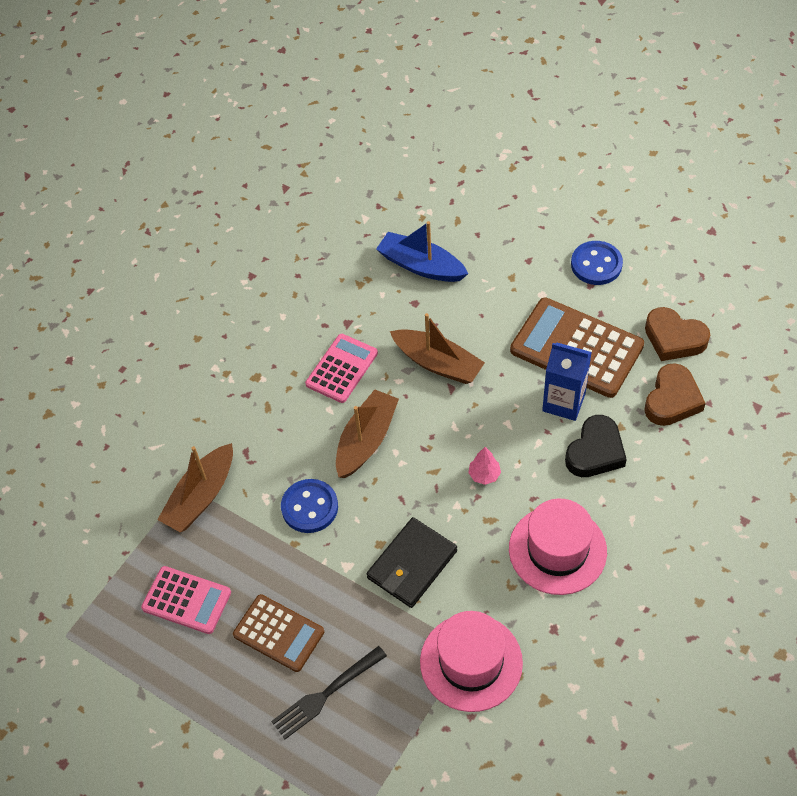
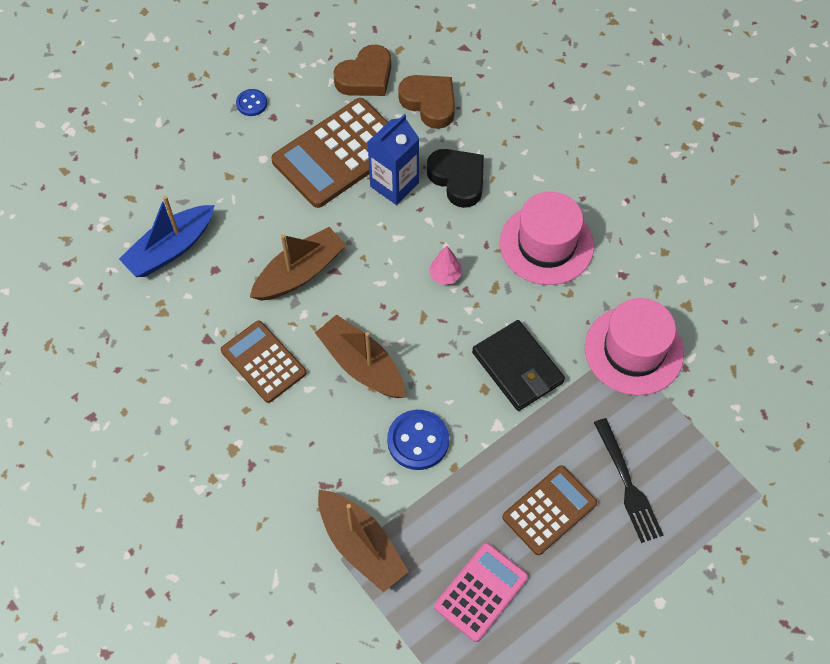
camera: 75 degrees left, 5 degrees up
pink calculator [305,334,378,403] -> brown calculator [221,321,307,403]
blue button [571,241,623,285] -> blue button [236,89,267,116], size x0.58

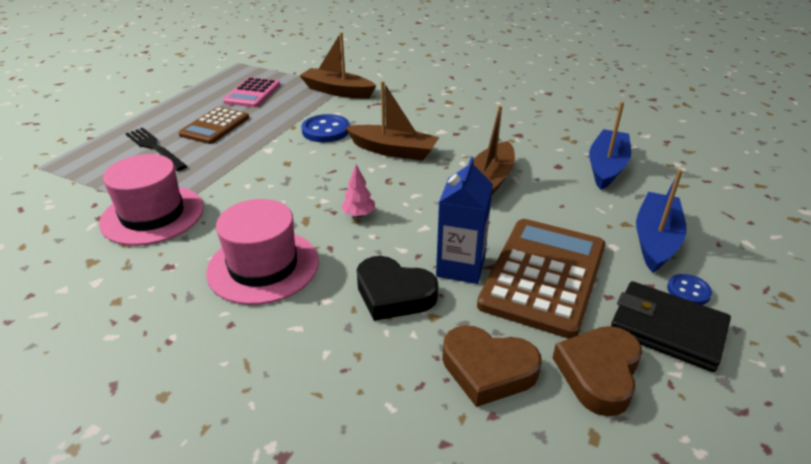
camera: 155 degrees right, 25 degrees down
brown calculator [221,321,307,403] -> none
black wallet [472,320,565,411] -> black wallet moved to [611,281,731,372]
none -> blue boat [636,169,687,273]

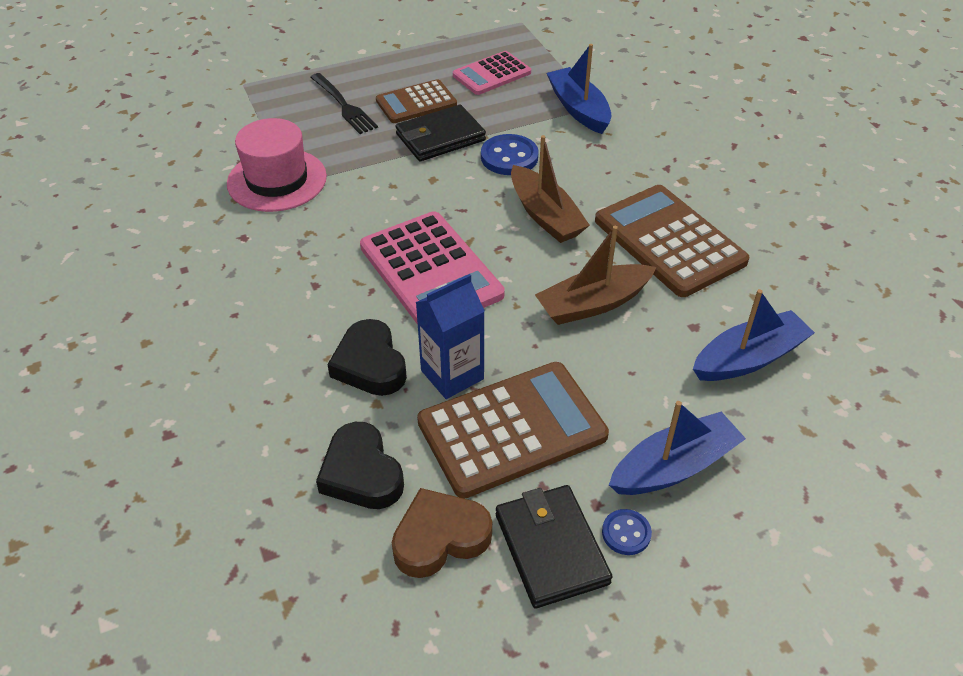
camera: 40 degrees right, 10 degrees up
black fork [125,128,187,171] -> black fork turned 150 degrees clockwise [310,73,378,134]
pink hat [206,199,319,305] -> none
brown boat [299,32,376,98] -> blue boat [547,44,611,134]
pink tree [341,165,375,217] -> pink calculator [360,211,505,325]
brown heart [442,325,541,407] -> black heart [316,422,404,509]
none -> black wallet [395,105,486,161]
none -> brown calculator [595,185,750,297]

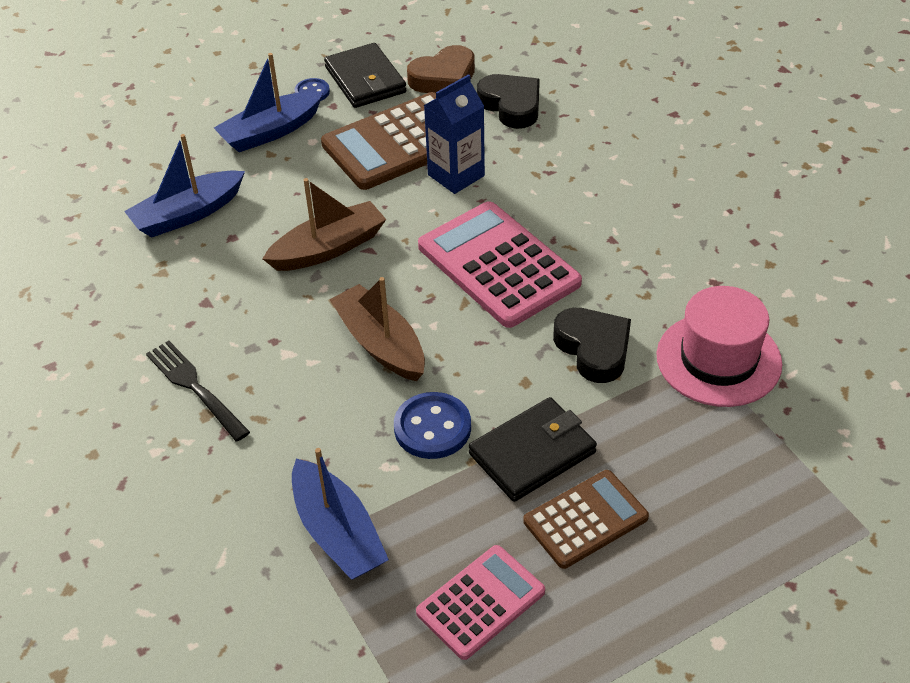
camera: 175 degrees right, 0 degrees up
black fork [310,73,378,134] -> black fork moved to [146,341,250,441]
black heart [327,319,407,396] -> black heart moved to [553,308,631,383]
brown calculator [595,185,750,297] -> none

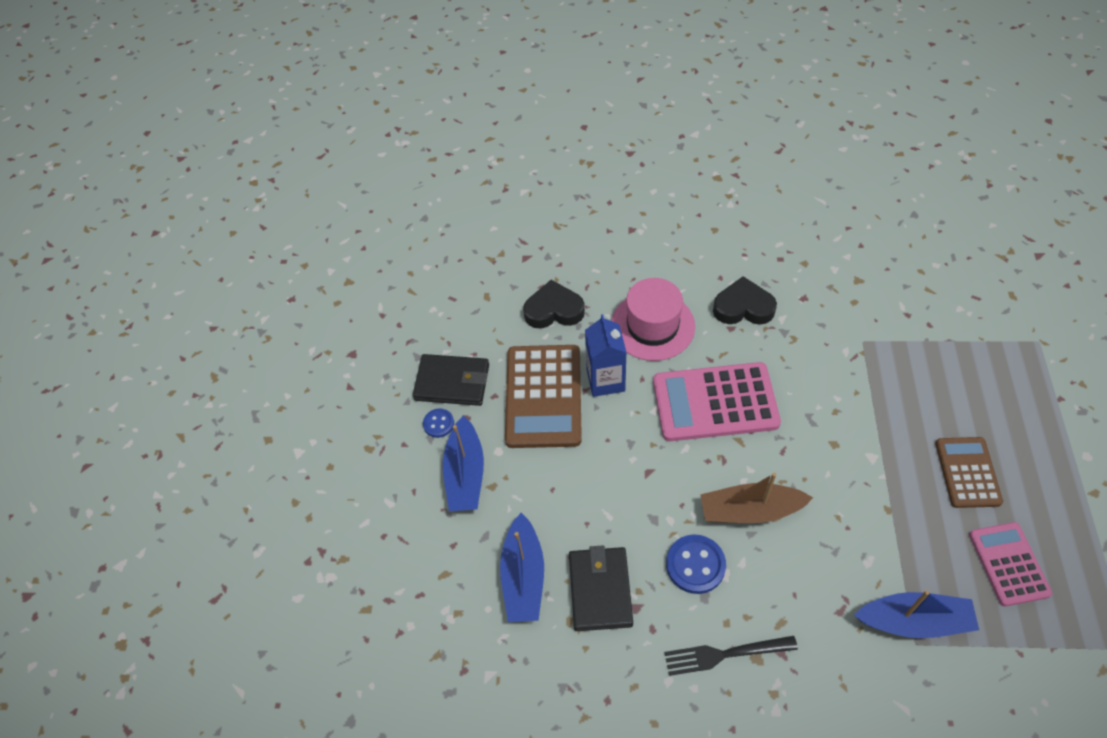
camera: 55 degrees left, 10 degrees up
brown boat [262,178,386,271] -> none
blue button [394,392,471,459] -> blue button moved to [666,535,726,594]
brown heart [407,45,475,93] -> none
black wallet [469,397,597,502] -> black wallet moved to [569,545,633,631]
black heart [553,308,631,383] -> black heart moved to [713,276,777,325]
pink hat [657,286,782,407] -> pink hat moved to [611,278,695,361]

